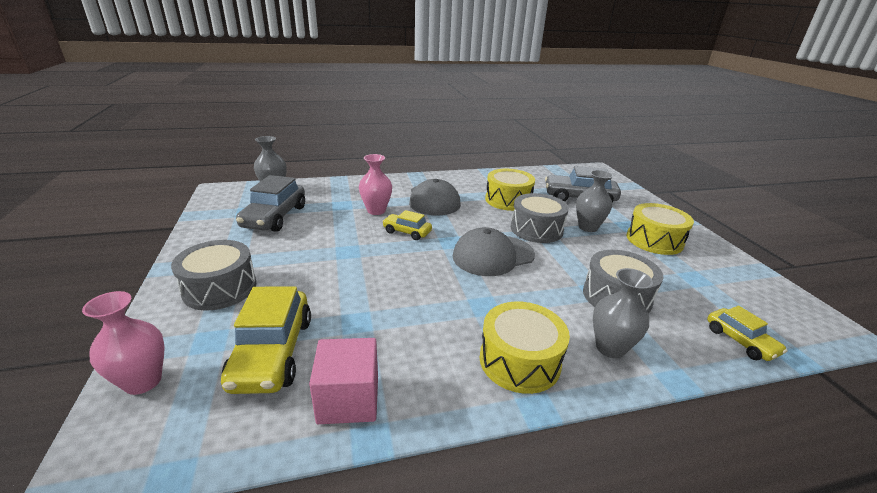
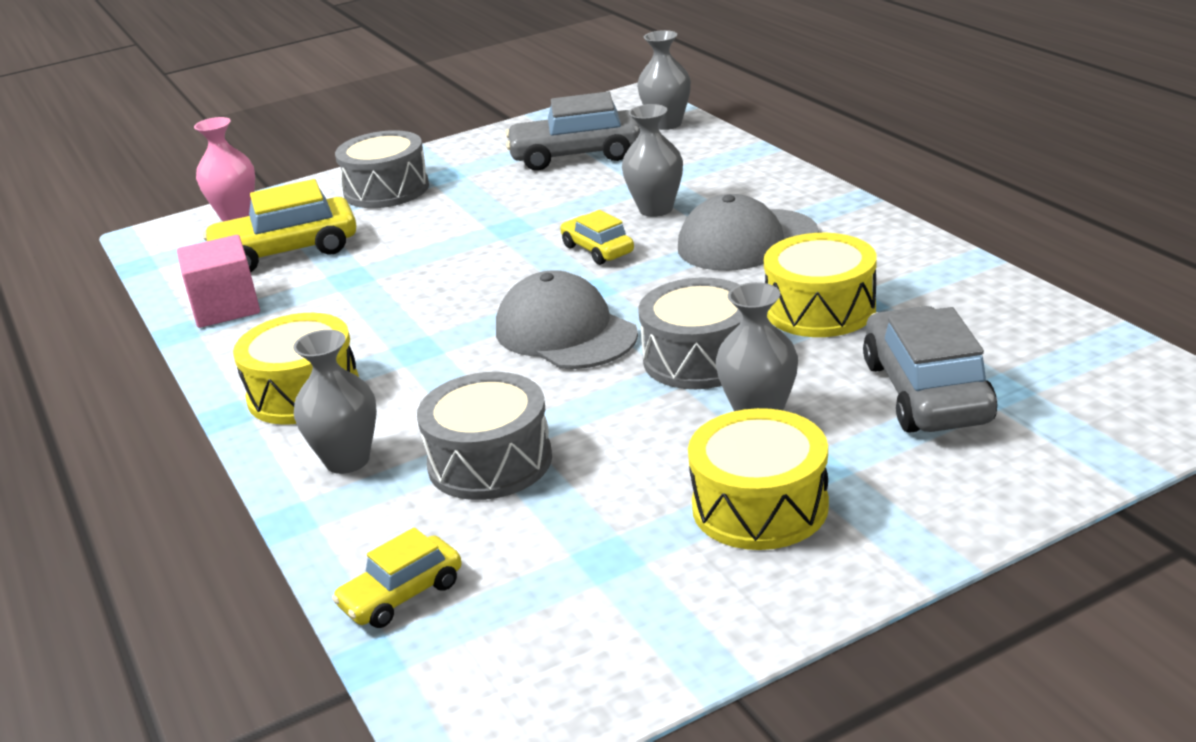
camera: 80 degrees right, 0 degrees up
pink vase [359,154,392,215] -> grey vase [622,104,683,217]
yellow car [382,210,432,240] -> yellow car turned 45 degrees counterclockwise [560,210,634,265]

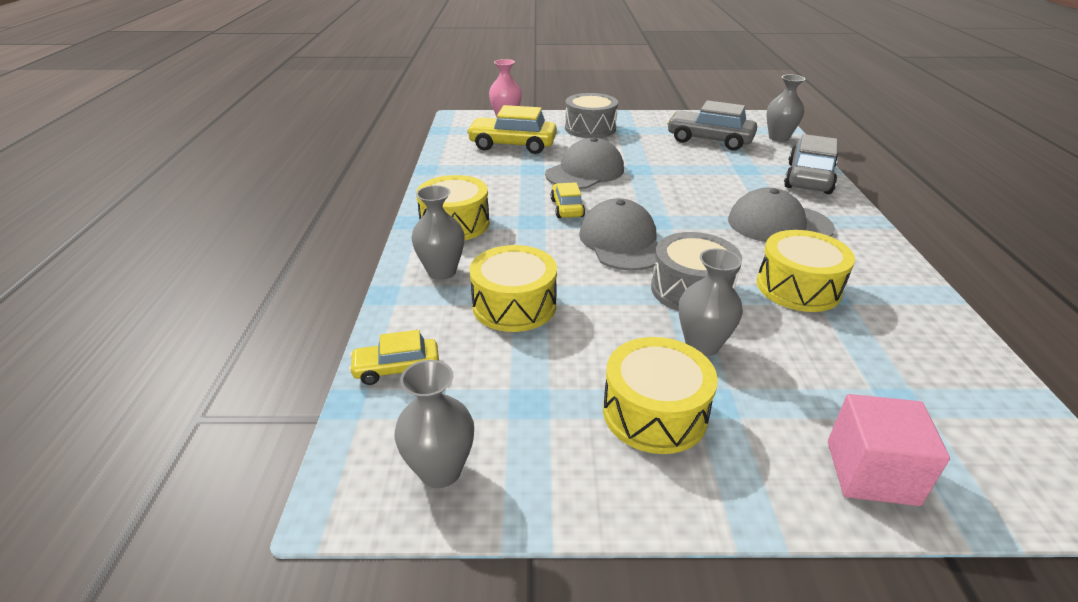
camera: 25 degrees right, 5 degrees up
pink cube [177,235,260,328] -> pink cube moved to [828,394,950,506]
grey drum [417,372,552,500] -> yellow drum [469,245,557,332]
yellow car [560,210,634,265] -> yellow car moved to [551,182,585,218]
grey vase [622,104,683,217] -> grey vase moved to [394,360,474,488]
grey car [863,306,997,433] -> grey car moved to [784,134,838,194]
none -> grey cap [545,137,624,189]

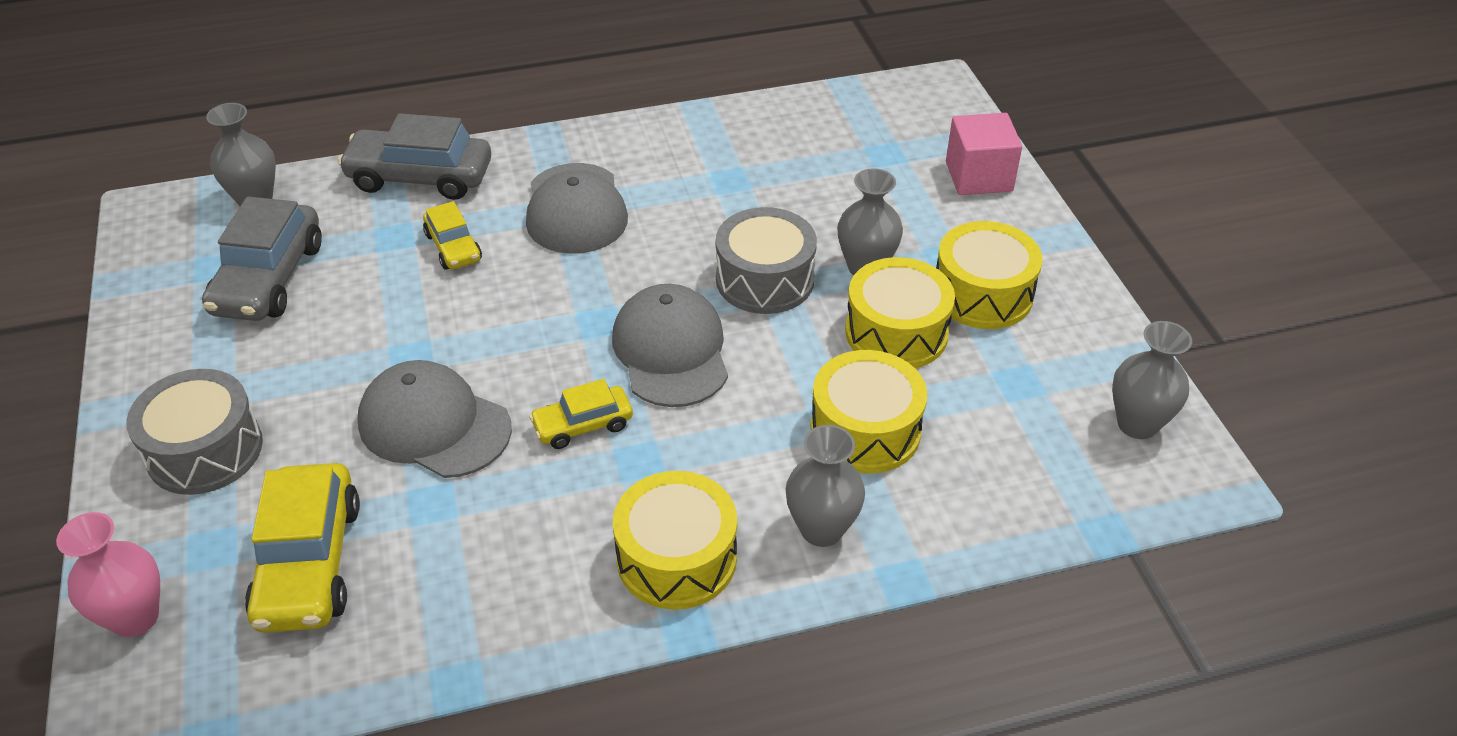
camera: 105 degrees left, 10 degrees up
yellow car [349,330,439,385] -> yellow car moved to [423,201,482,270]
grey cap [579,198,658,271] -> grey cap turned 105 degrees clockwise [612,284,728,407]
yellow drum [757,230,855,312] -> yellow drum moved to [845,257,955,368]

